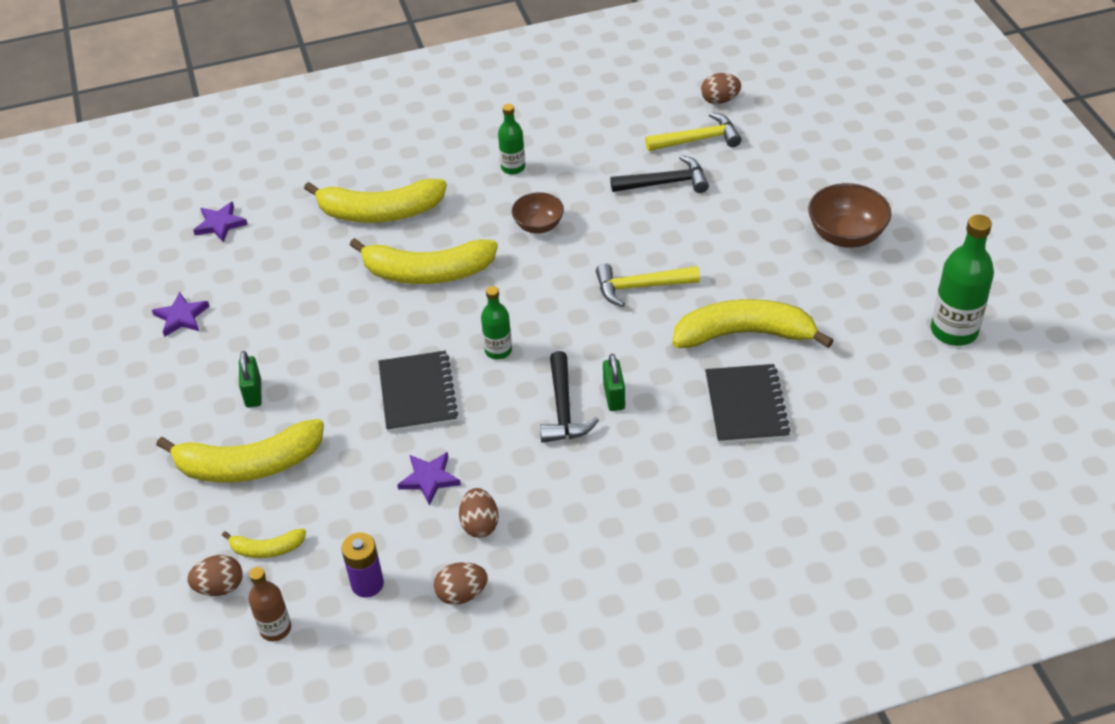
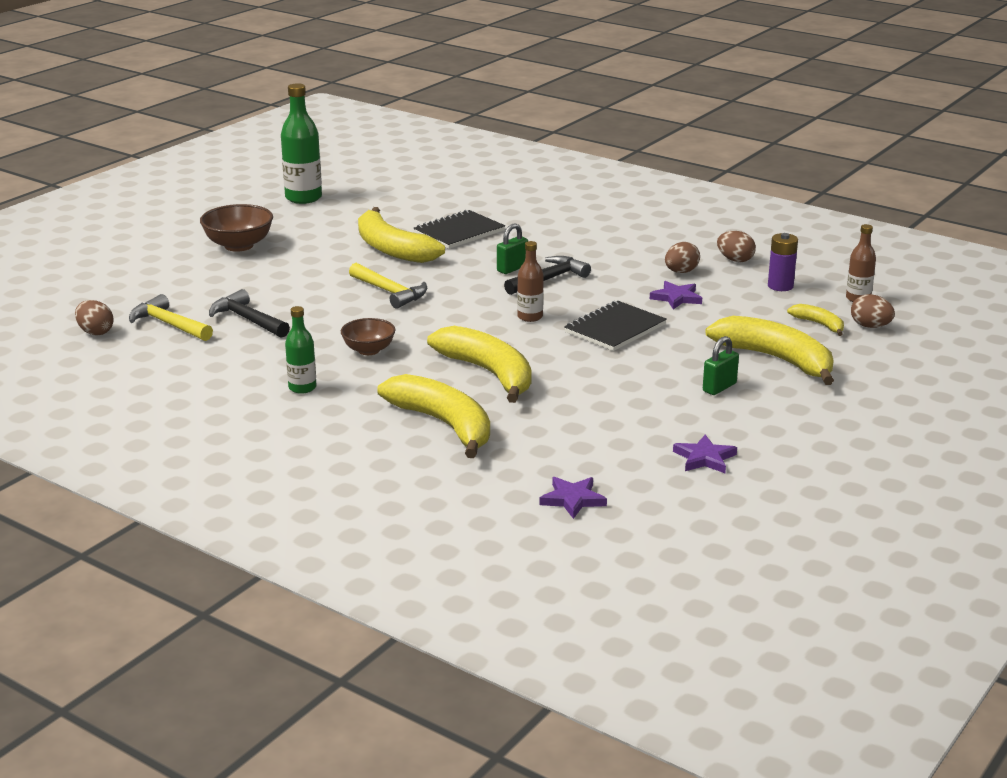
camera: 130 degrees left, 20 degrees down
green bottle [481,286,512,360] -> brown bottle [517,241,544,322]

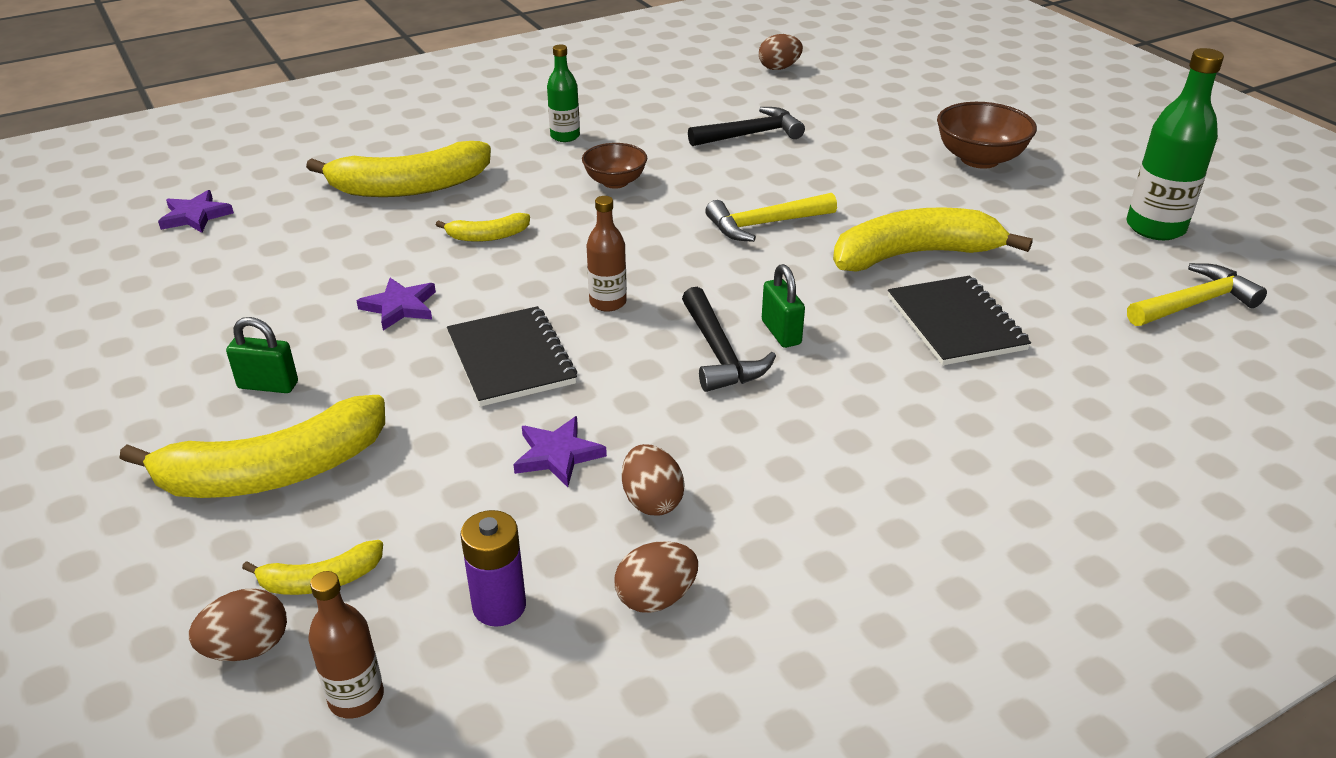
camera: 115 degrees right, 10 degrees up
yellow hammer [129,294,213,341] -> yellow hammer moved to [1127,263,1267,326]
yellow banana [427,326,532,403] -> yellow banana [436,213,530,242], size x0.48
purple star [673,435,737,473] -> purple star moved to [357,278,436,330]
green padlock [703,336,739,395] -> green padlock turned 60 degrees counterclockwise [226,317,298,393]

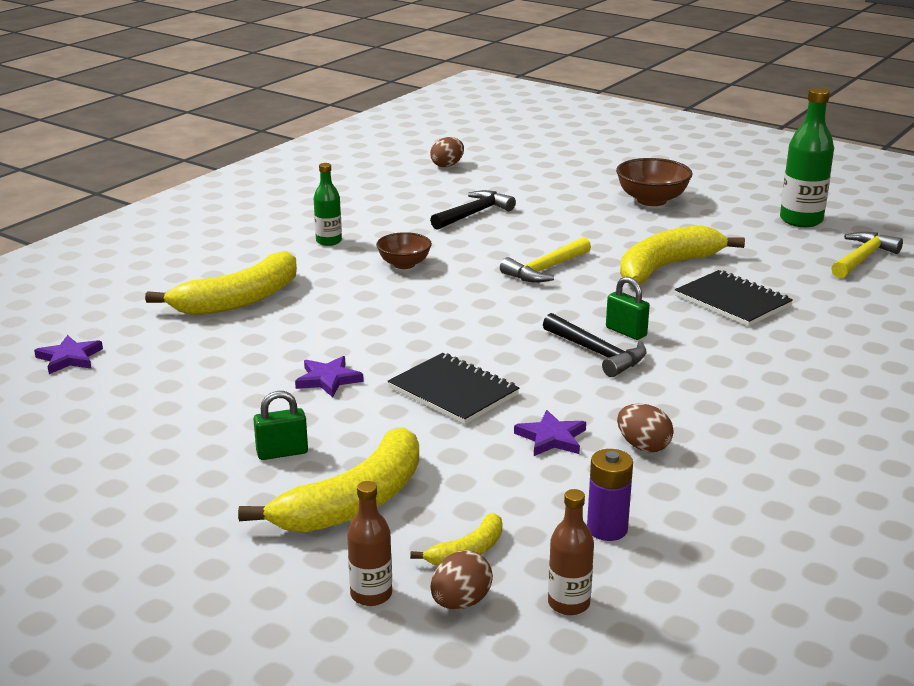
camera: 25 degrees left, 10 degrees down
yellow banana [436,213,530,242] -> none
brown bottle [586,196,627,312] -> brown bottle moved to [347,481,392,606]
brown egg [615,541,698,613] -> none

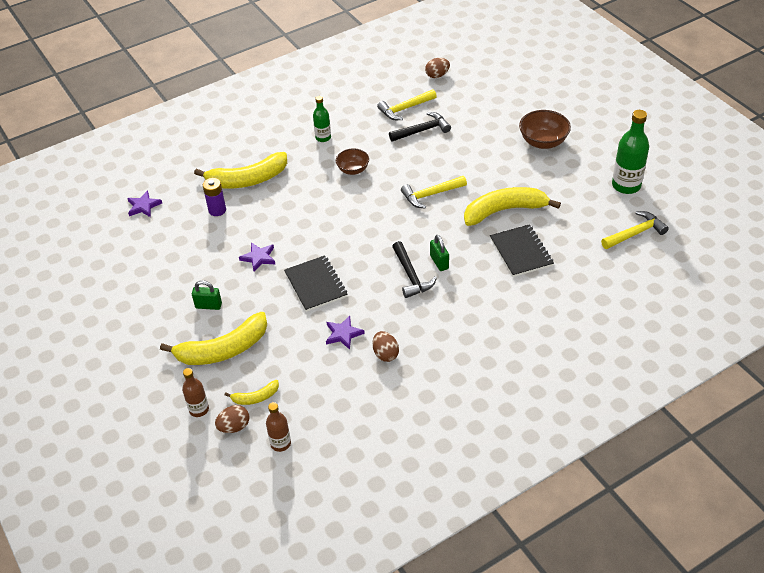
camera: 25 degrees right, 20 degrees up
purple battery [587,449,633,541] -> purple battery moved to [203,178,226,216]
none -> yellow hammer [377,89,437,120]

